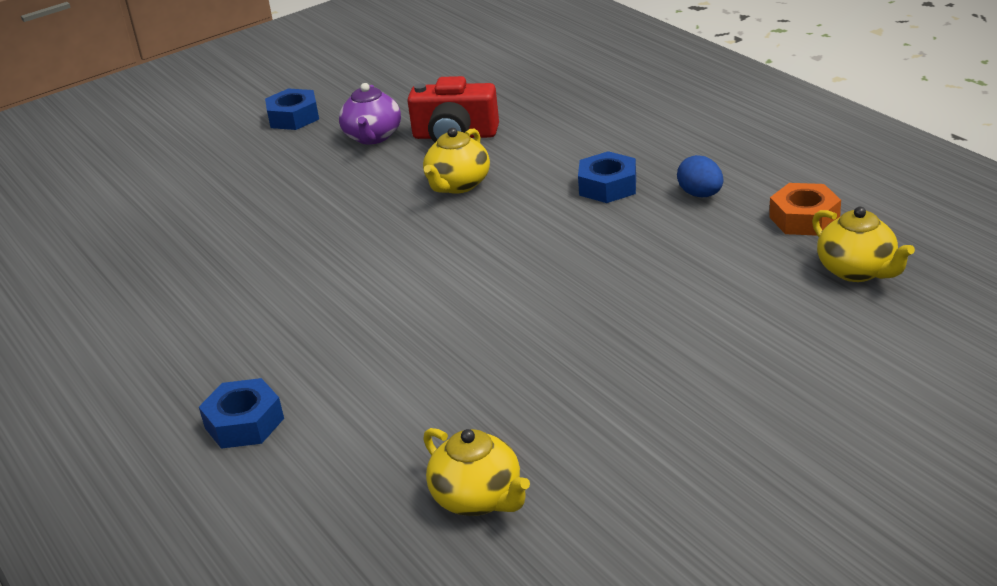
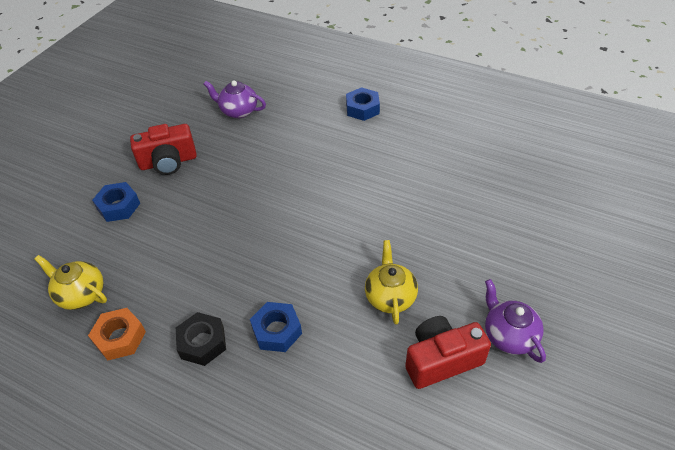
camera: 150 degrees right, 15 degrees up
blue nut [265,88,319,130] -> blue nut moved to [92,182,140,222]
yellow teapot [423,428,530,516] -> purple teapot [204,80,266,118]
blue egg [677,155,723,197] -> black nut [176,312,226,366]
none -> red camera [130,124,197,175]

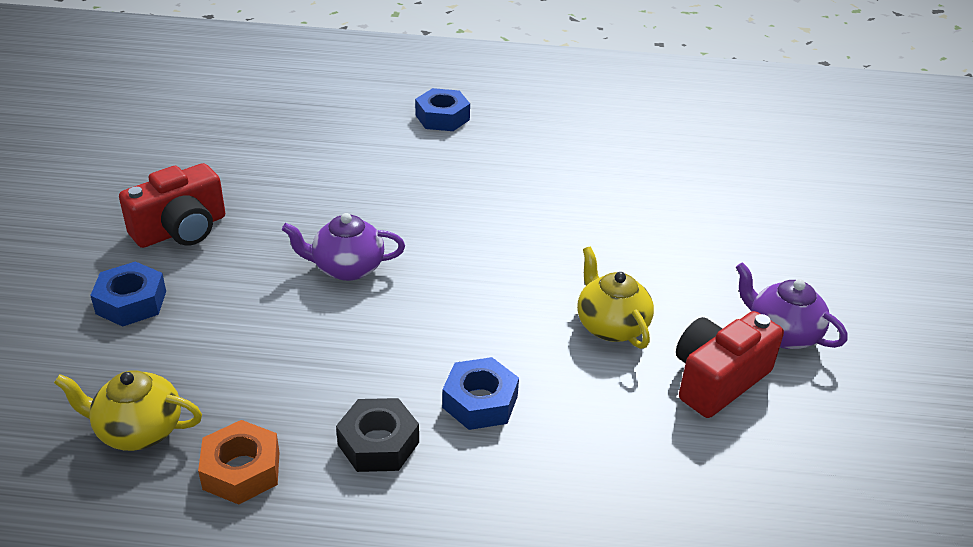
camera: 25 degrees left, 10 degrees down
purple teapot [204,80,266,118] -> purple teapot moved to [282,213,405,281]

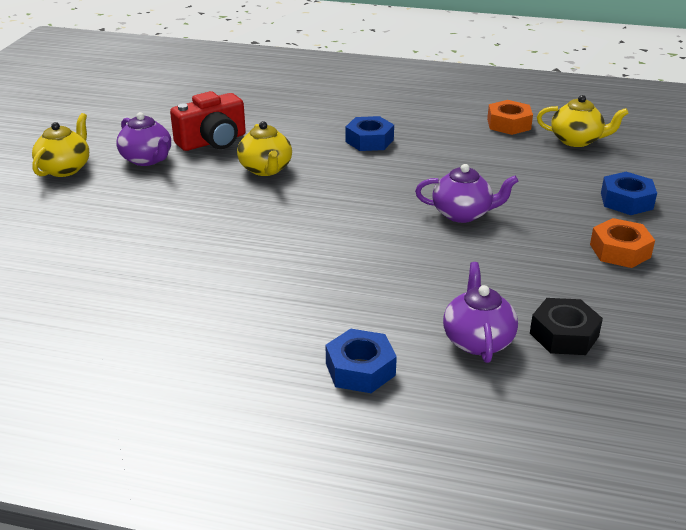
camera: 170 degrees left, 5 degrees down
red camera [119,163,225,248] -> orange nut [590,218,655,268]
black nut [336,398,419,472] -> black nut moved to [530,298,603,355]
none -> yellow teapot [32,113,89,177]
none -> purple teapot [443,262,518,363]

